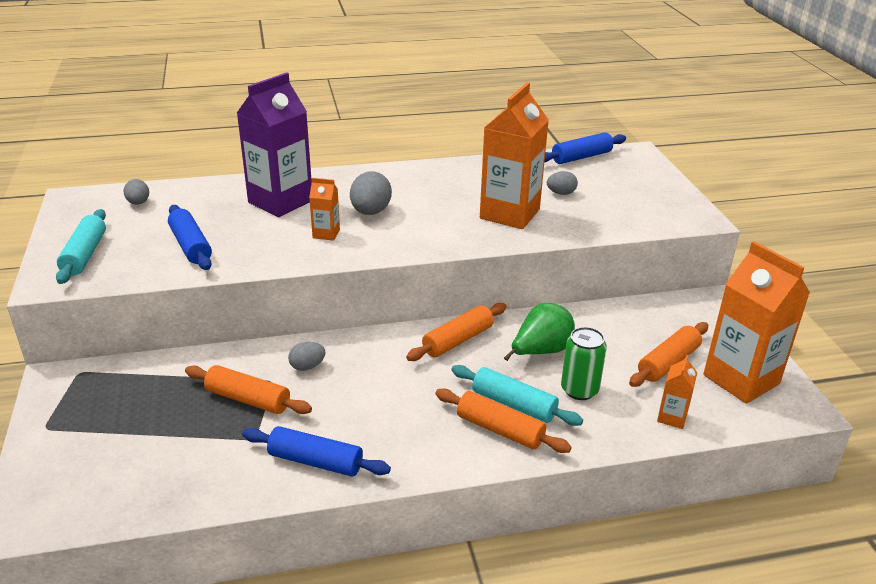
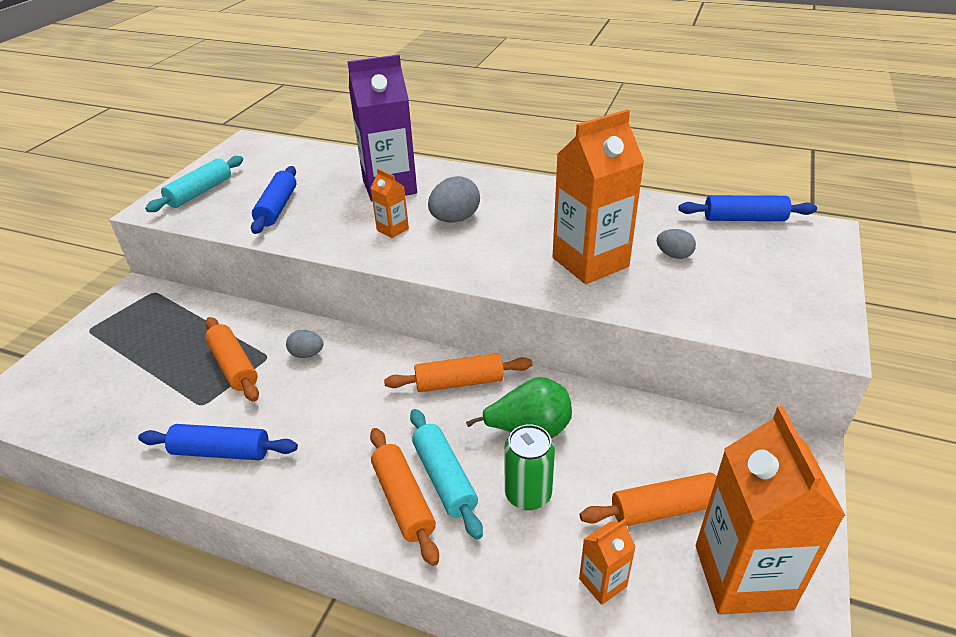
camera: 35 degrees right, 5 degrees up
grey egg [124,179,149,205] -> none
blue rolling pin [242,426,391,477] -> blue rolling pin turned 45 degrees counterclockwise [138,424,298,460]

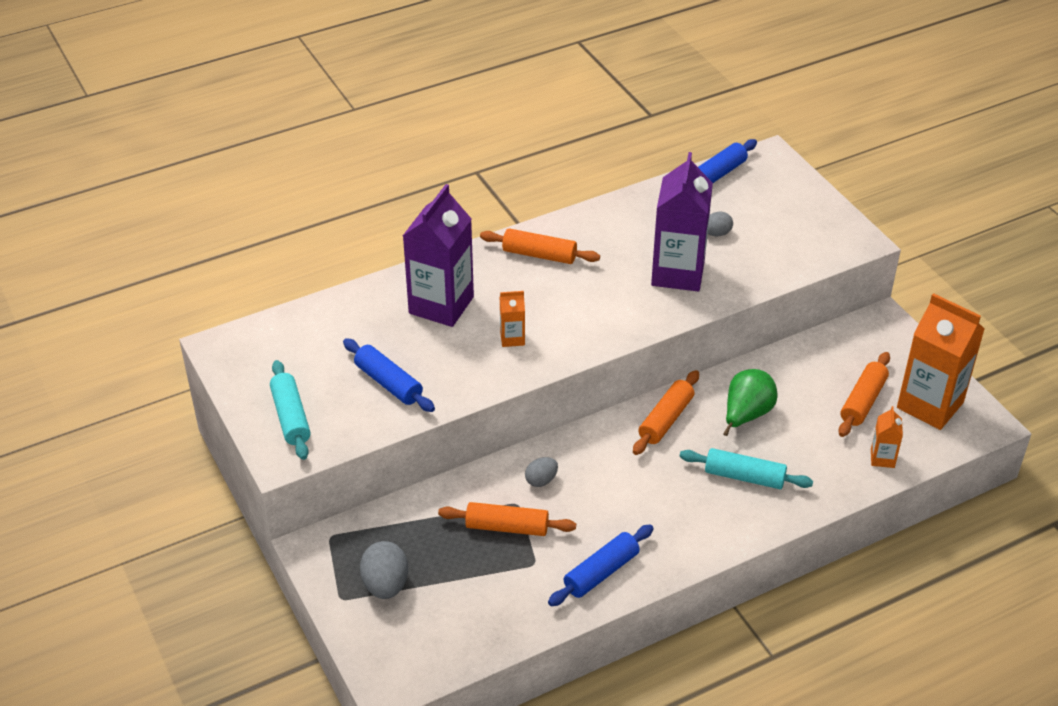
camera: 50 degrees left, 5 degrees up
orange rolling pin [370,428,439,566] -> orange rolling pin moved to [480,228,600,264]
grey egg [428,176,480,223] -> grey egg moved to [360,541,408,599]
green can [504,424,555,510] -> none
orange carton [553,109,644,284] -> purple carton [651,152,713,291]

